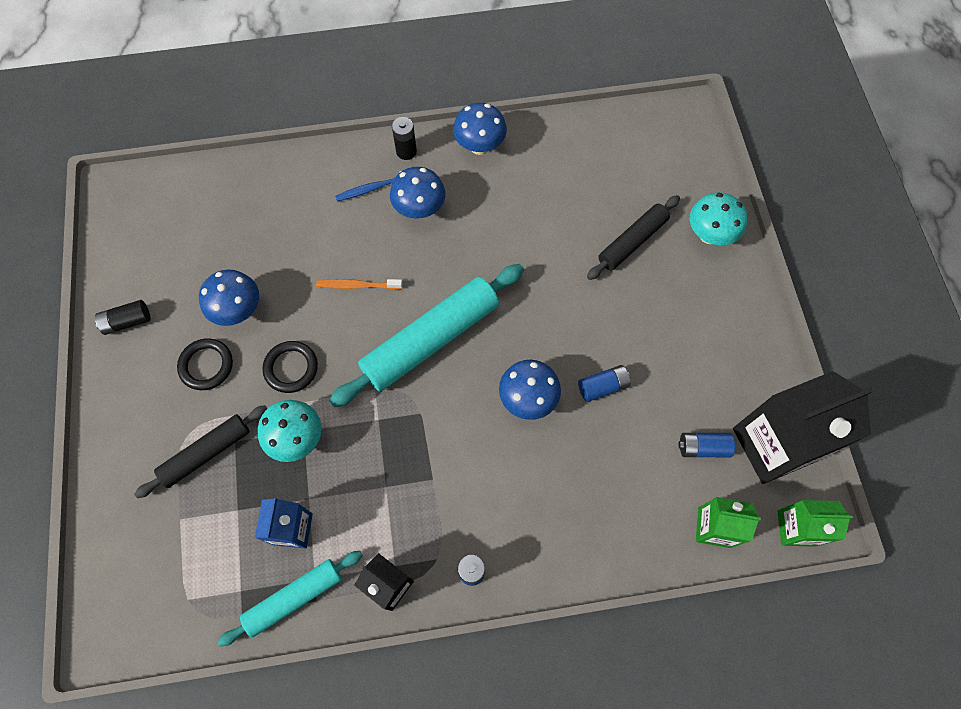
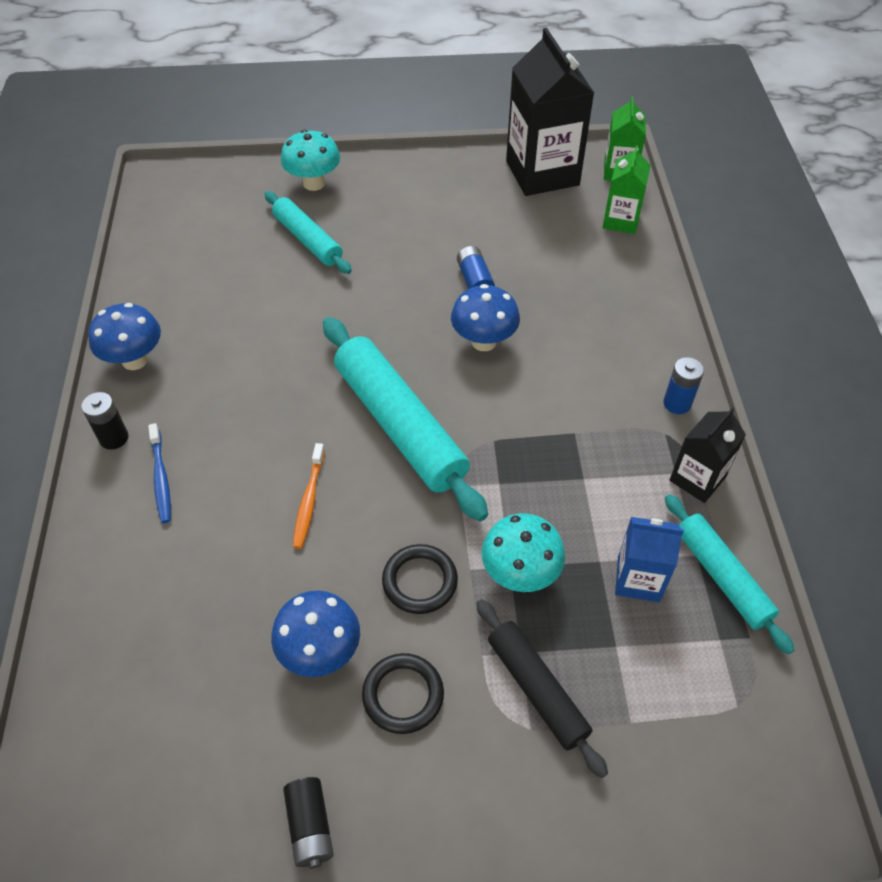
camera: 85 degrees left, 15 degrees down
blue mushroom [390,167,446,219] -> none
black rolling pin [587,195,680,280] -> turquoise rolling pin [265,191,352,274]
blue battery [678,433,735,457] -> none

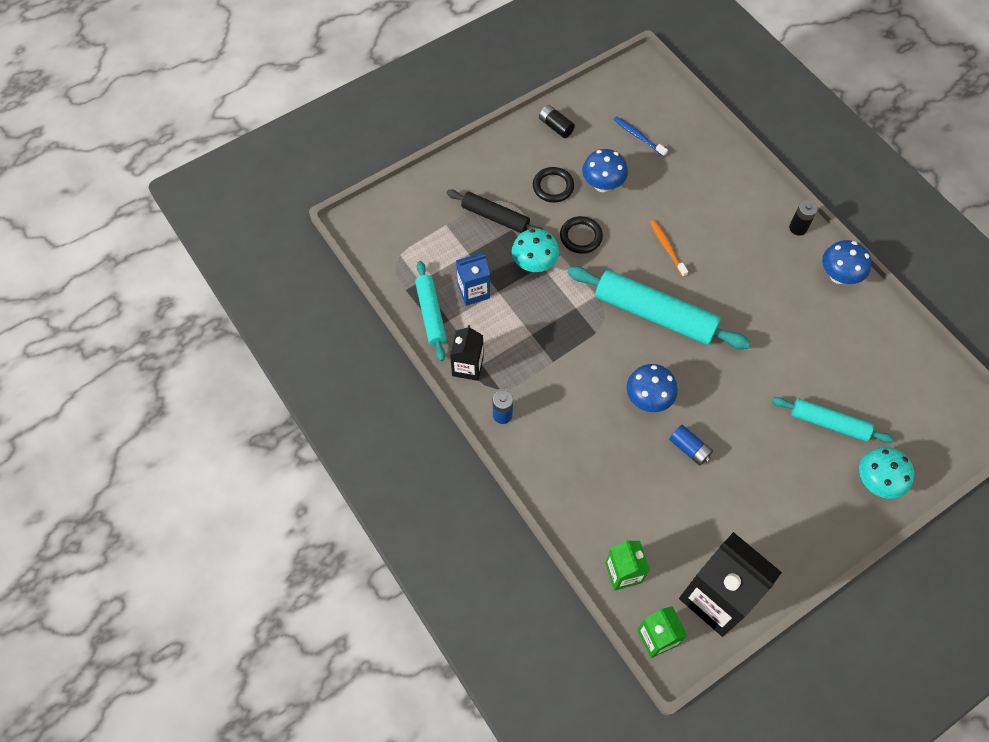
camera: 150 degrees right, 10 degrees up
blue toothbrush [148,423,171,523] -> blue toothbrush moved to [613,116,668,157]
turquoise rolling pin [665,494,794,654] -> turquoise rolling pin turned 45 degrees clockwise [415,261,447,361]

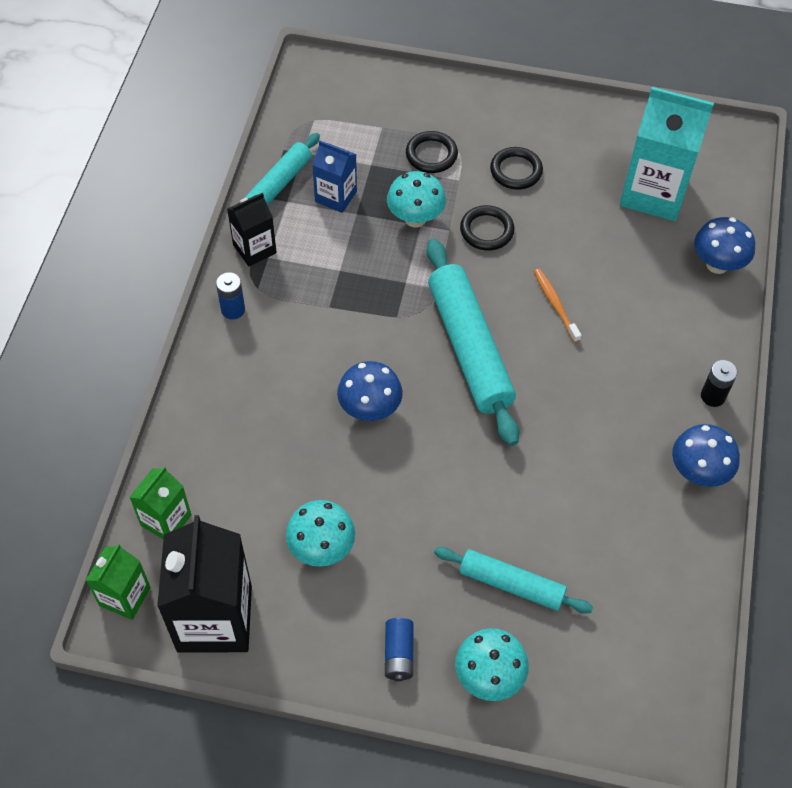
camera: 45 degrees right, 5 degrees down
black rolling pin [447,190,543,233] -> black ring [406,131,458,173]
black battery [539,105,575,138] -> none
blue mushroom [582,149,628,192] -> blue mushroom moved to [694,217,755,274]
blue toothbrush [613,116,668,157] -> turquoise carton [620,87,714,221]
orange toothbrush [650,220,688,277] -> orange toothbrush turned 45 degrees counterclockwise [534,269,582,343]
blue battery [669,425,713,466] -> blue battery moved to [385,618,414,681]
turquoise rolling pin [772,397,894,443] -> turquoise rolling pin turned 45 degrees counterclockwise [434,547,593,614]
none -> turquoise mushroom [286,500,355,567]

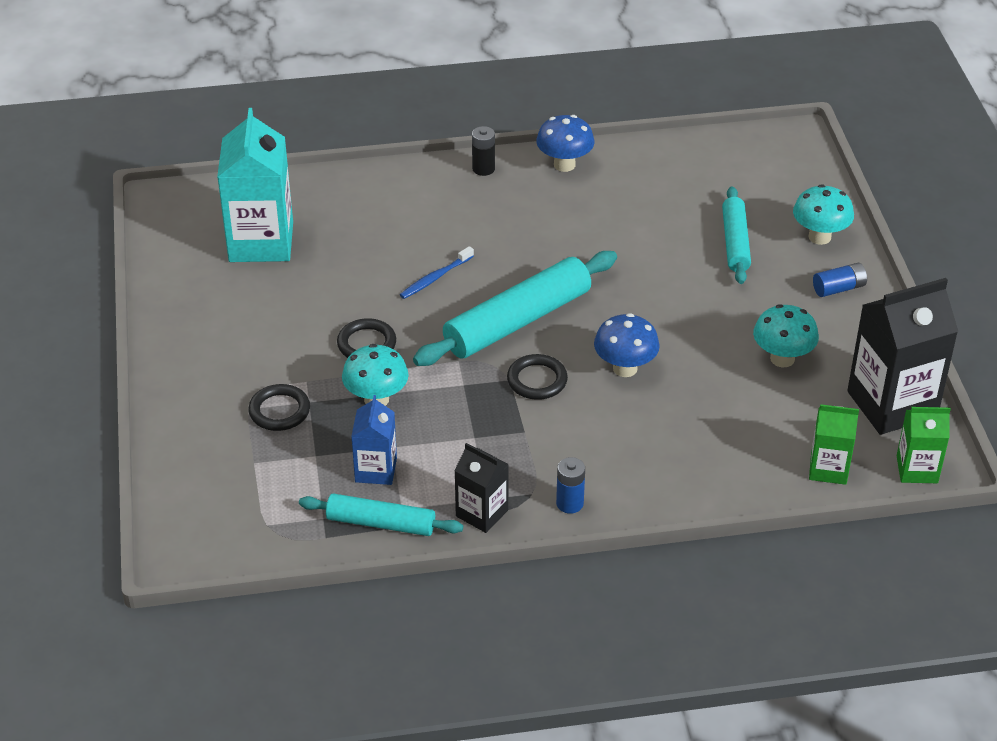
camera: 110 degrees left, 15 degrees down
black ring [490,147,543,190] -> black ring moved to [507,354,568,400]
orange toothbrush [534,269,582,343] -> blue toothbrush [400,246,474,299]
blue mushroom [694,217,755,274] -> none

